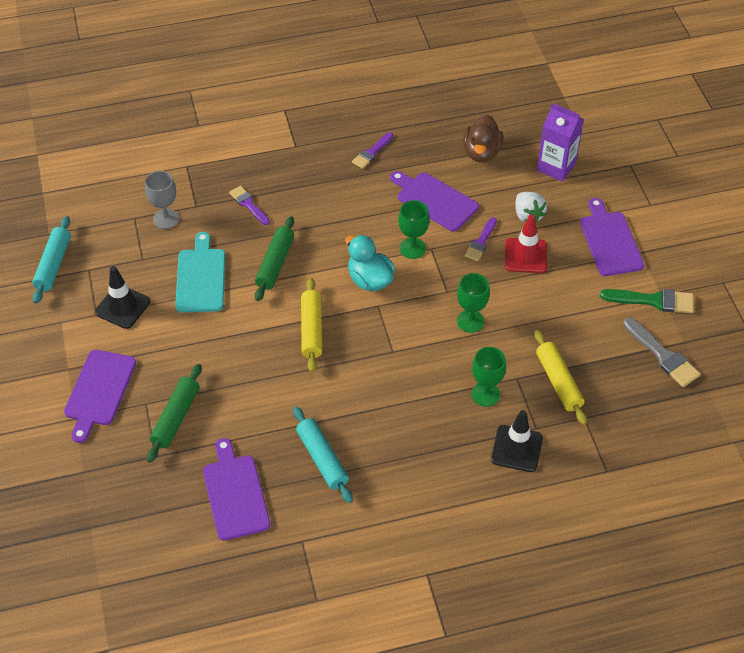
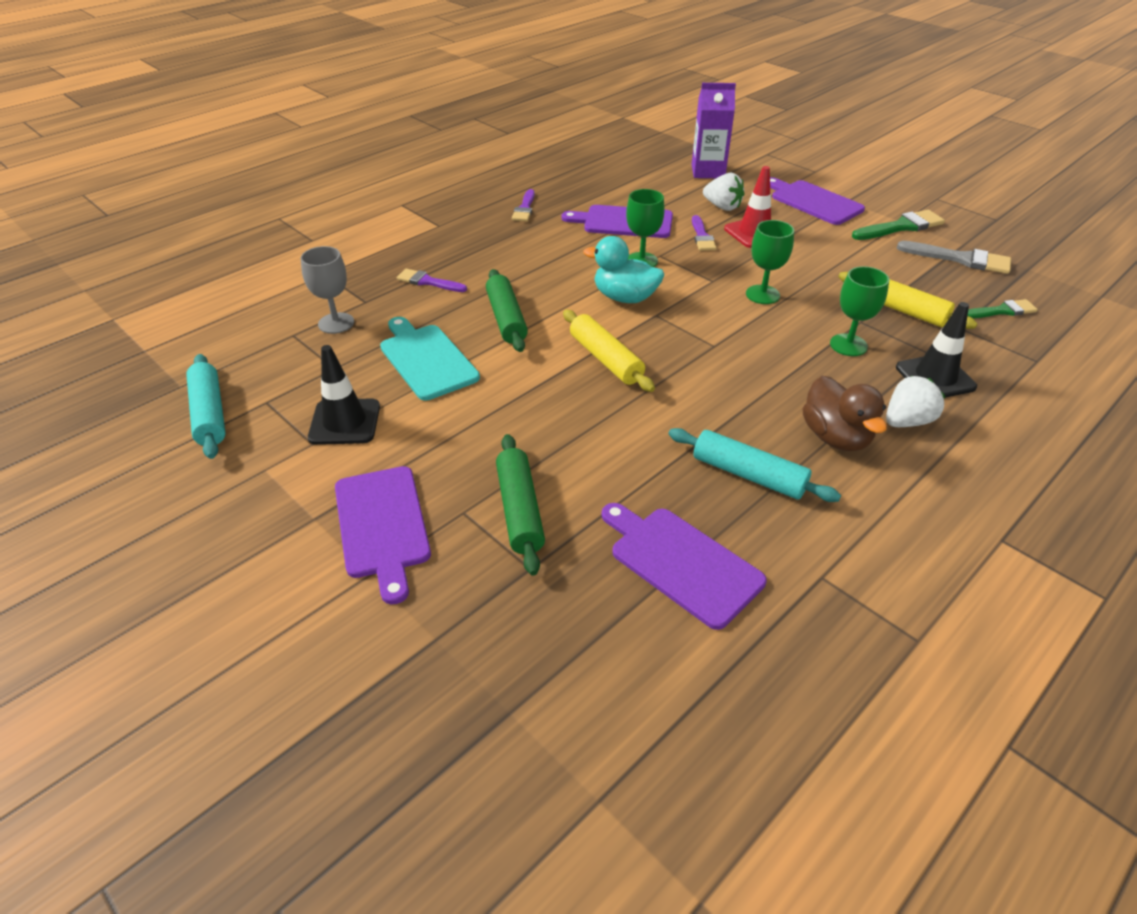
camera: 30 degrees left, 10 degrees down
brown duck [463,115,503,162] -> brown duck moved to [802,376,887,451]
none -> white strawberry [886,376,945,427]
none -> green brush [968,299,1038,318]

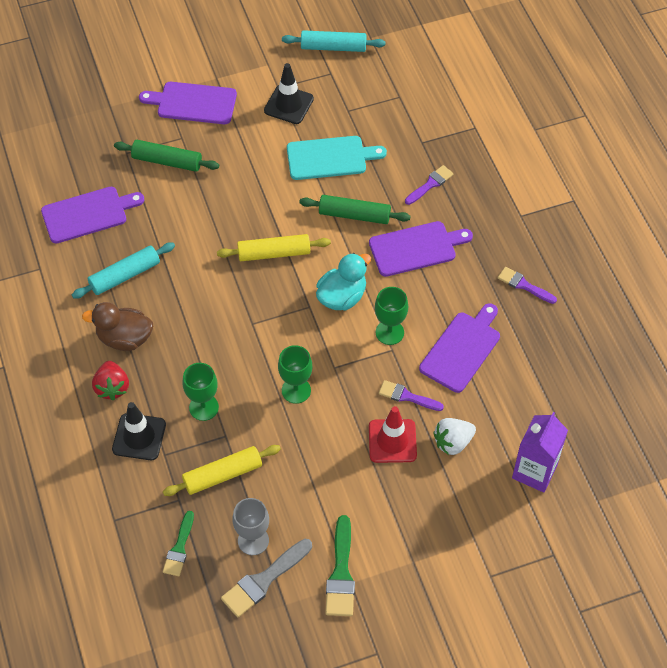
camera: 115 degrees right, 15 degrees up
grey goblet [301,246,354,334] -> grey goblet moved to [232,498,269,555]
purple cutting board [770,177,865,225] -> purple cutting board moved to [369,221,473,277]
white strawberry [886,376,945,427] -> red strawberry [92,361,129,401]

